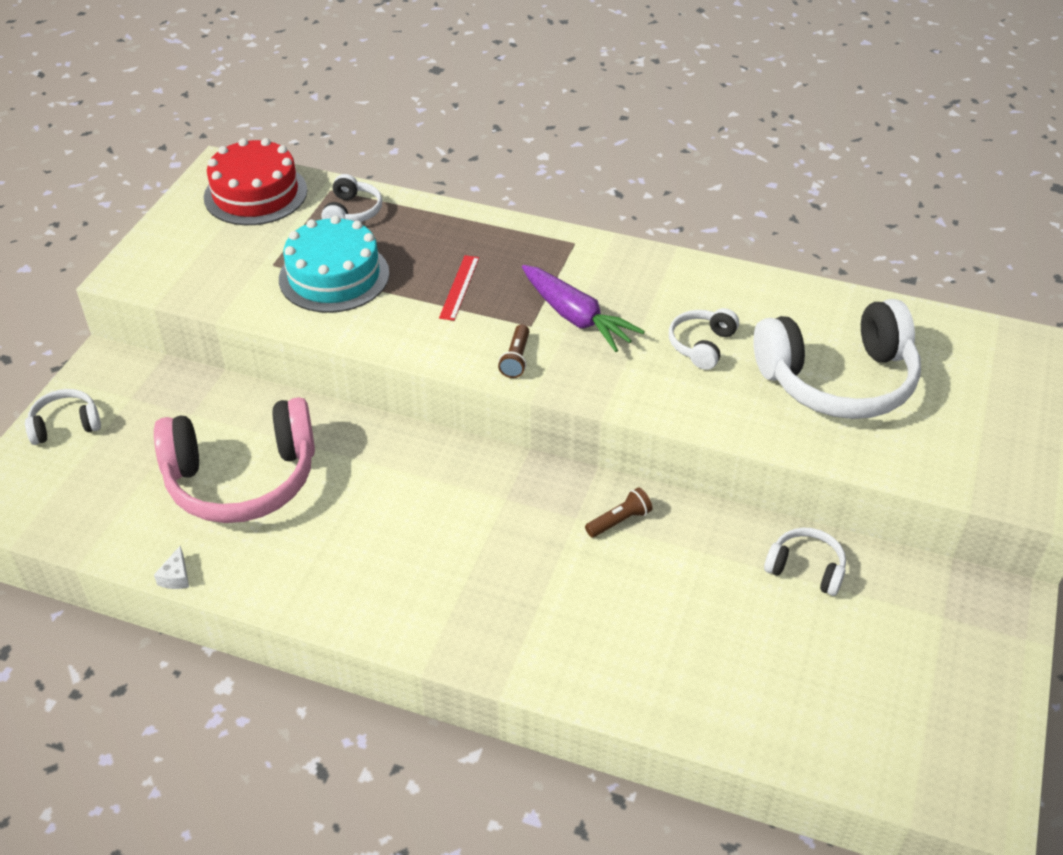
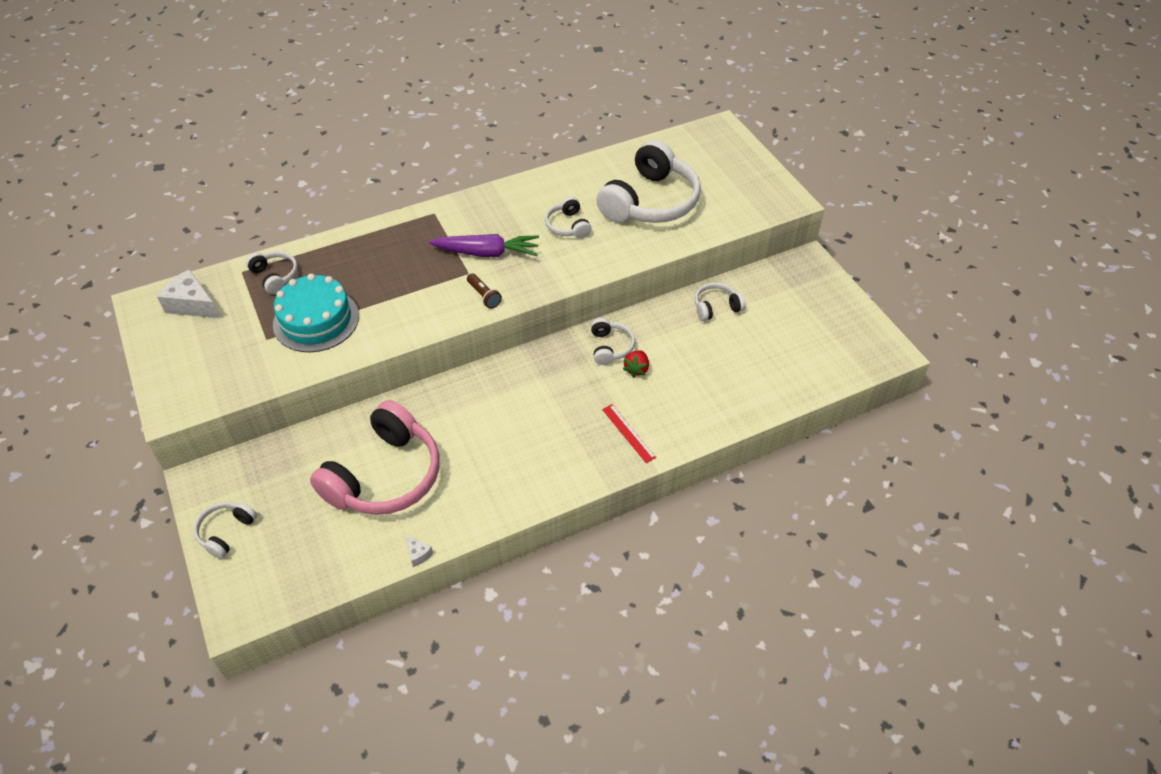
camera: 45 degrees left, 5 degrees up
red cake [204,138,307,225] -> white cheese [157,269,220,318]
red ruler [439,255,479,321] -> red ruler moved to [602,404,656,463]
brown flashlight [585,487,652,538] -> white headphones [591,318,635,365]
none -> red strawberry [623,350,649,378]

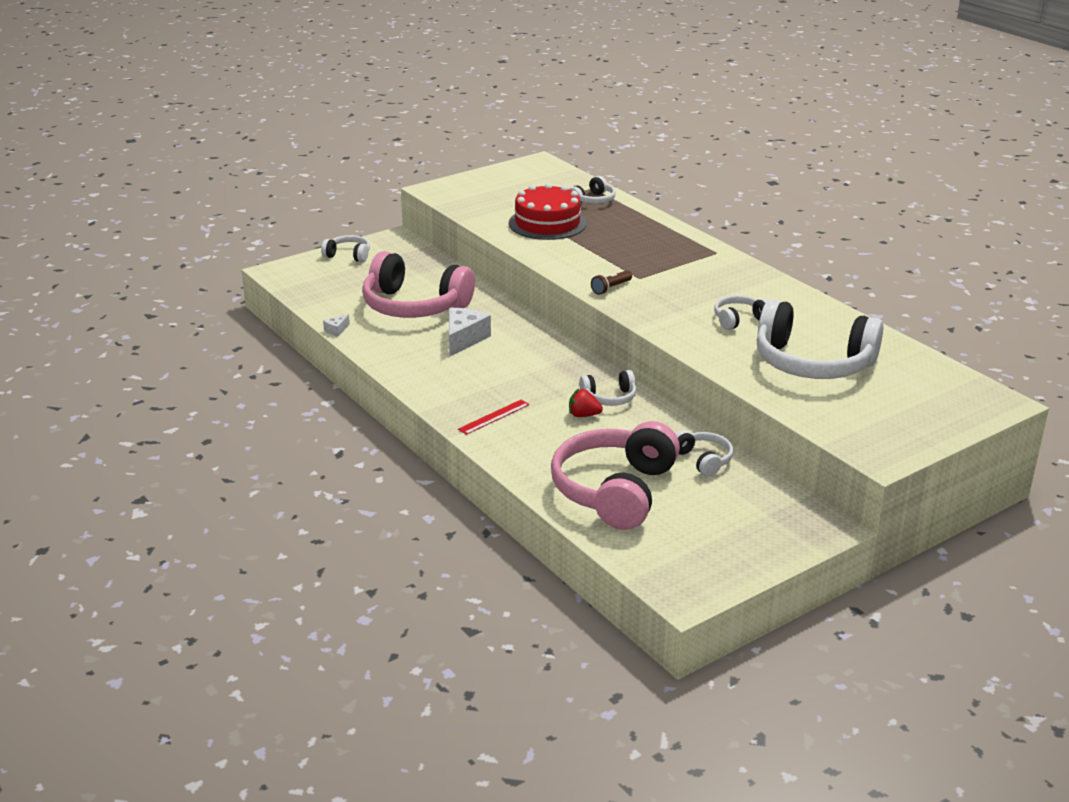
camera: 80 degrees right, 20 degrees down
white cheese [157,269,220,318] -> white cheese moved to [449,308,491,356]
turquoise cake [273,274,359,352] -> red cake [509,183,587,240]
purple carrot [429,234,539,257] -> none
none -> pink headphones [551,421,680,530]

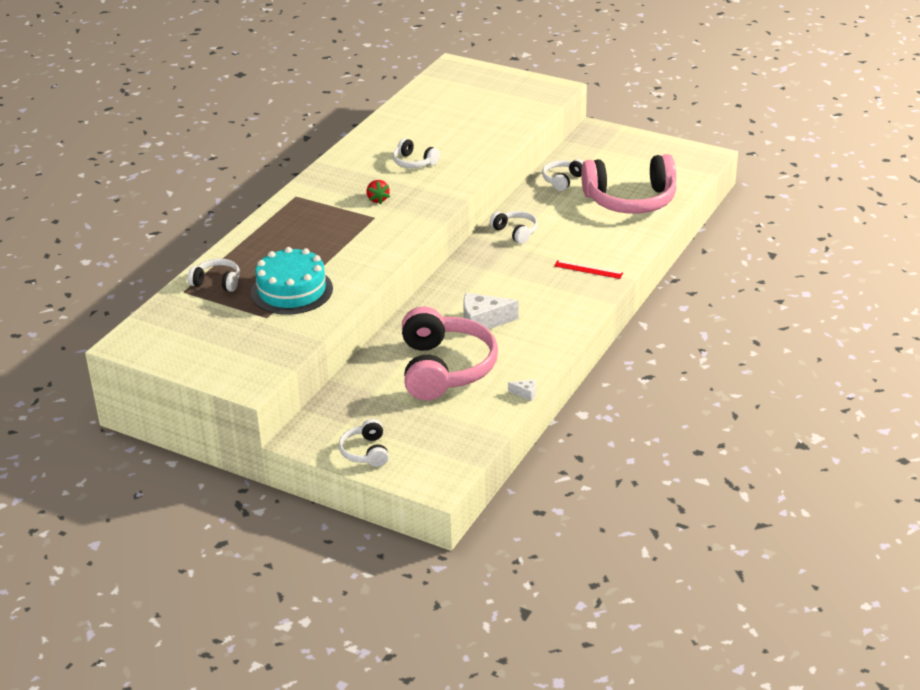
camera: 115 degrees left, 5 degrees up
red cake [509,183,587,240] -> turquoise cake [251,247,333,315]
red strawberry [569,388,603,417] -> red strawberry moved to [367,180,390,205]
brown flashlight [591,270,632,295] -> none
white headphones [757,299,883,379] -> none

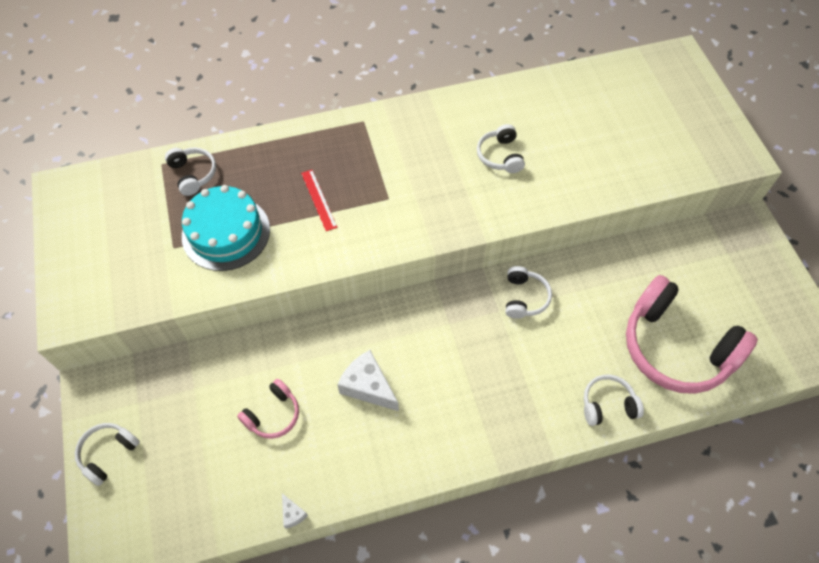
camera: 45 degrees right, 25 degrees up
red strawberry [367,180,390,205] -> none
pink headphones [402,306,498,400] -> pink headphones [237,379,299,439], size x0.47
white headphones [542,159,584,191] -> white headphones moved to [584,375,644,426]
red ruler [554,260,623,279] -> red ruler moved to [301,170,337,231]

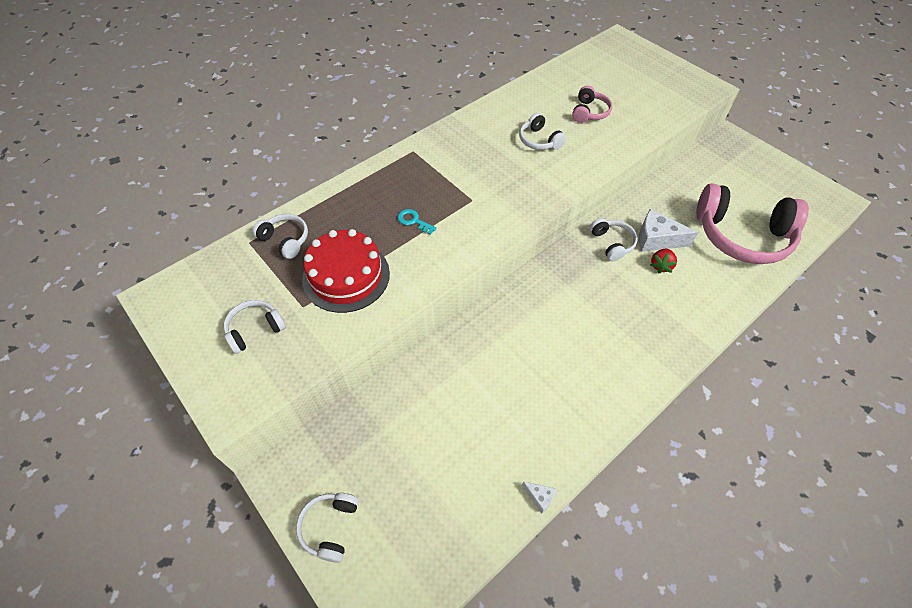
camera: 25 degrees left, 5 degrees down
turquoise cake [182,185,270,271] -> red cake [302,229,390,313]
pink headphones [237,379,299,439] -> pink headphones moved to [572,86,612,123]
red ruler [301,170,337,231] -> turquoise key [398,209,437,235]
white cheese [337,350,399,411] -> white cheese moved to [639,209,698,252]
white headphones [584,375,644,426] -> white headphones moved to [223,300,286,354]
none -> red strawberry [650,249,677,273]

